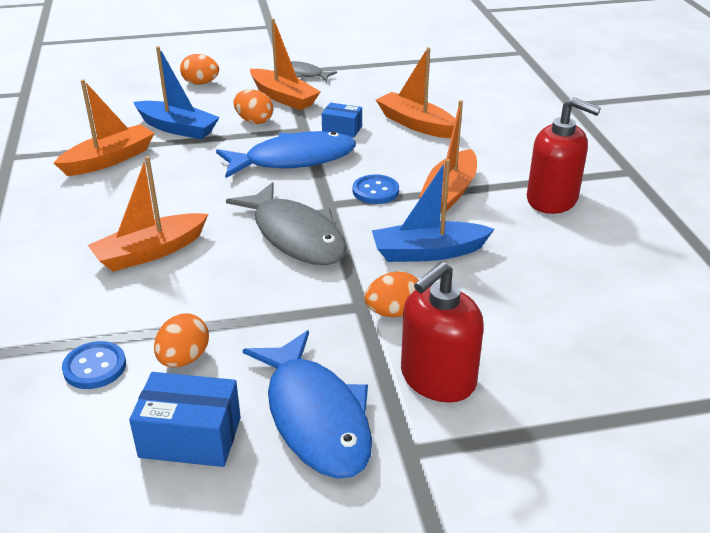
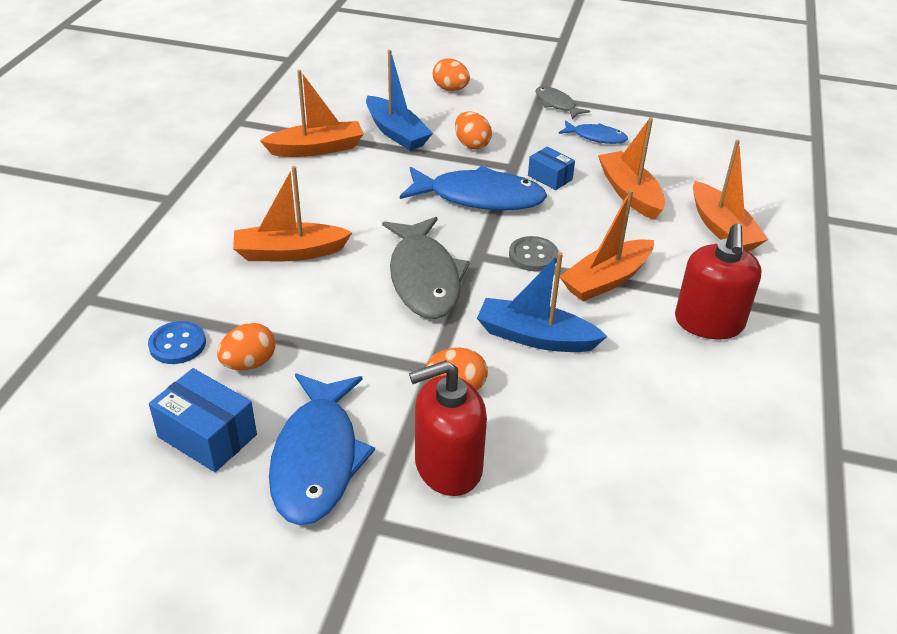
camera: 25 degrees right, 5 degrees up
orange boat [250,18,321,110] -> orange boat moved to [693,140,768,251]
blue button [353,174,399,204] -> grey button [509,236,558,271]
red soap dispenser [527,97,601,214] -> red soap dispenser turned 45 degrees clockwise [675,223,762,340]
none -> blue fish [559,120,628,144]

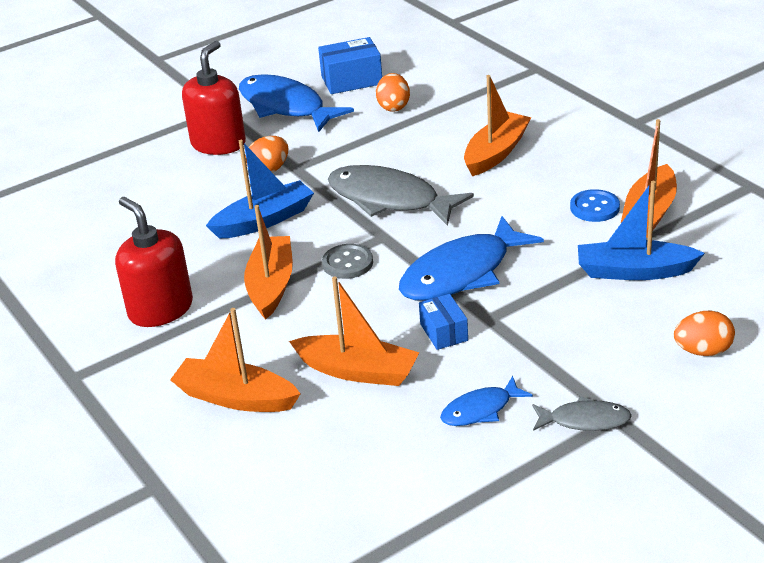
camera: 135 degrees right, 5 degrees down
blue button [148,321,206,364] -> blue button moved to [570,189,620,222]
orange egg [455,111,492,150] -> none
blue box [528,147,575,190] -> blue box turned 75 degrees clockwise [419,294,468,350]

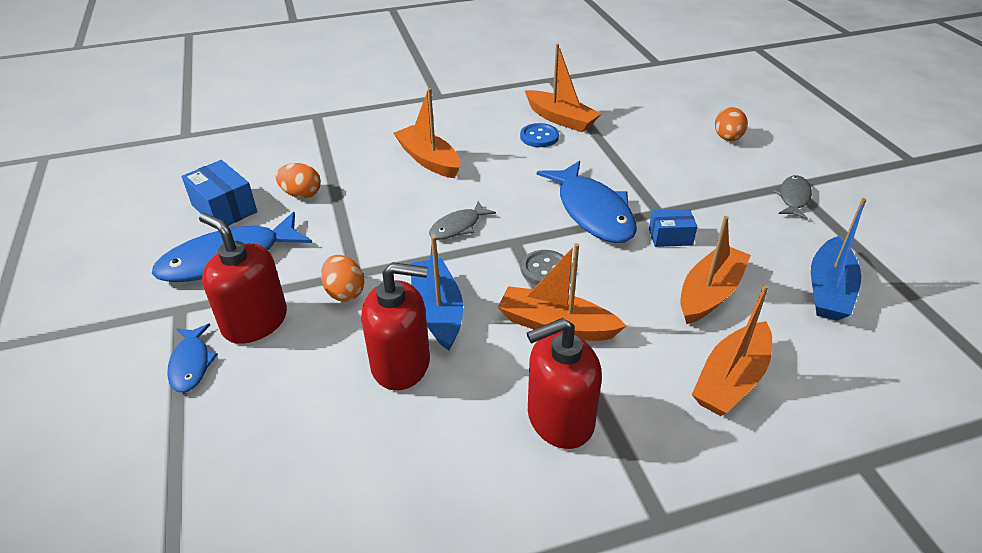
camera: 75 degrees left, 5 degrees up
blue box [318,37,382,94] -> blue box turned 45 degrees counterclockwise [182,160,257,230]
grey fish [328,165,474,226] -> grey fish [429,201,496,239], size x0.52
blue fish [440,376,533,426] -> blue fish moved to [167,323,218,392]
blue boat [578,181,705,280] -> blue boat moved to [811,198,866,321]
none -> red soap dispenser [361,262,430,391]

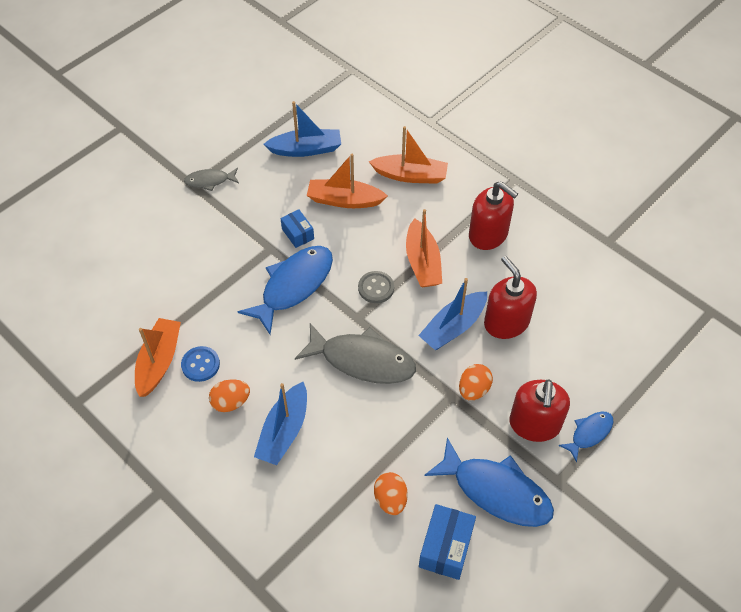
camera: 120 degrees left, 15 degrees up
orange boat [393,88,460,178] -> blue boat [254,382,307,465]
grey fish [429,201,496,239] -> grey fish [295,323,416,384], size x1.93
orange egg [715,107,748,141] -> orange egg moved to [209,380,250,412]

